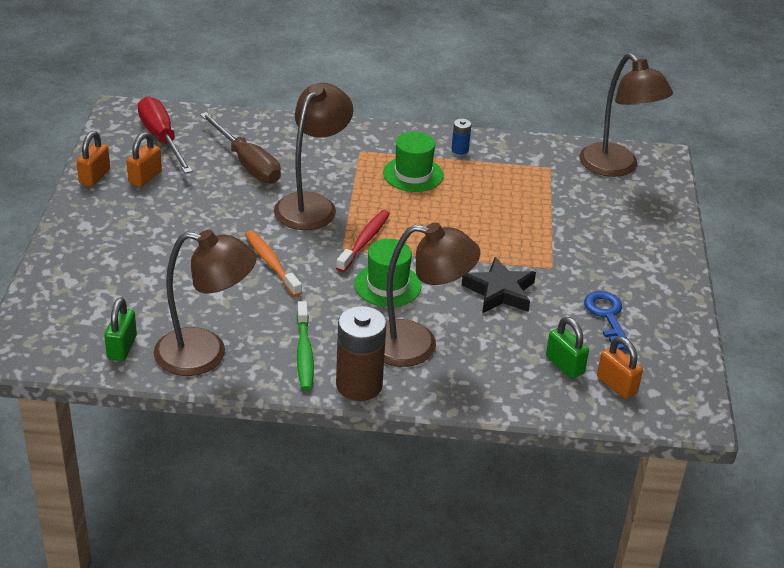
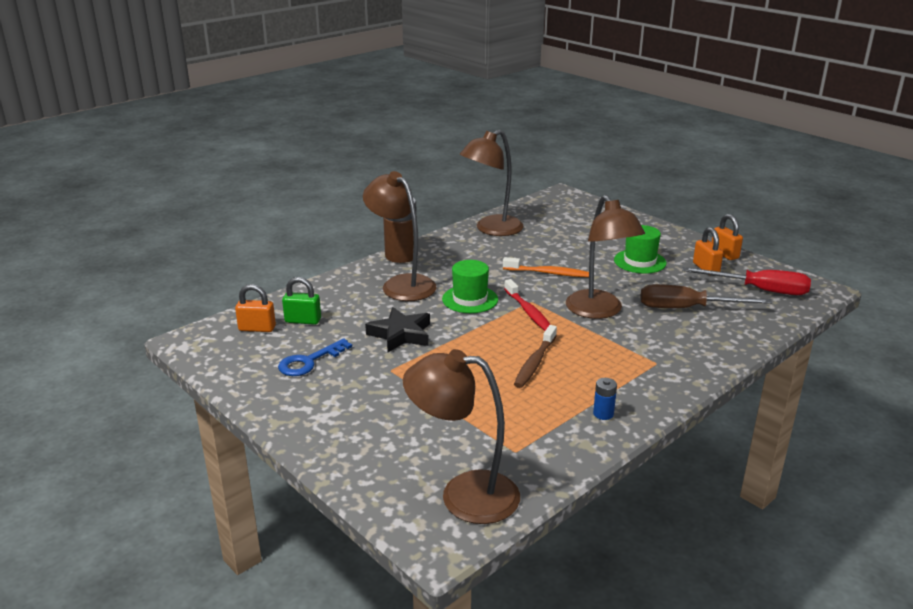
camera: 135 degrees right, 10 degrees down
green padlock [104,297,137,361] -> none
green toothbrush [296,301,314,391] -> none
green hat [383,132,443,192] -> green hat moved to [614,225,667,274]
brown lamp [384,222,480,367] -> brown lamp turned 90 degrees clockwise [363,171,437,301]
blue key [584,291,628,351] -> blue key turned 105 degrees clockwise [278,338,352,376]
none -> brown toothbrush [514,325,557,388]

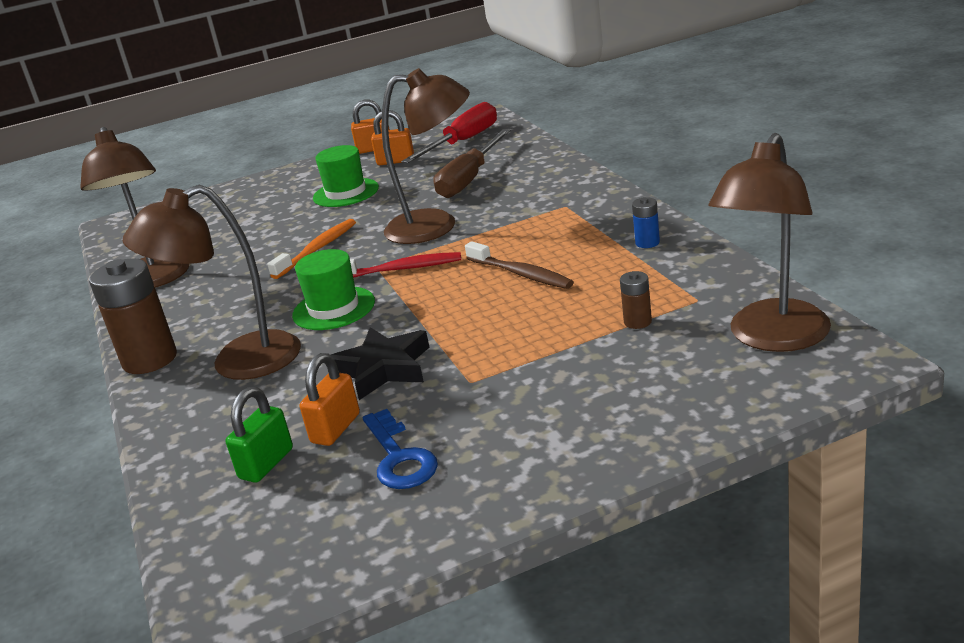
camera: 65 degrees left, 0 degrees up
orange padlock [235,284,276,332] -> orange padlock moved to [300,353,360,446]
none -> brown battery [620,271,652,329]

